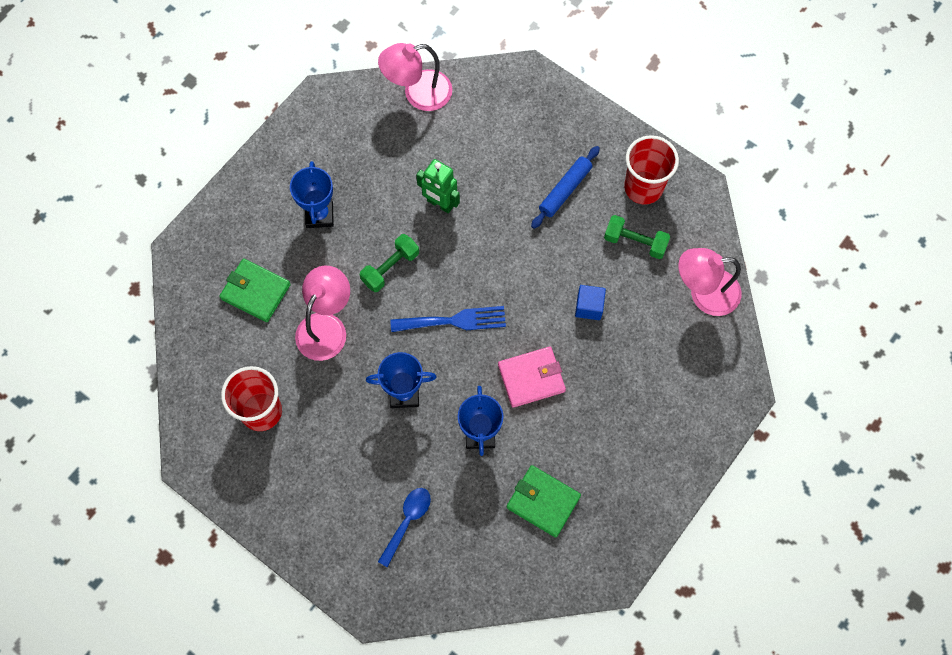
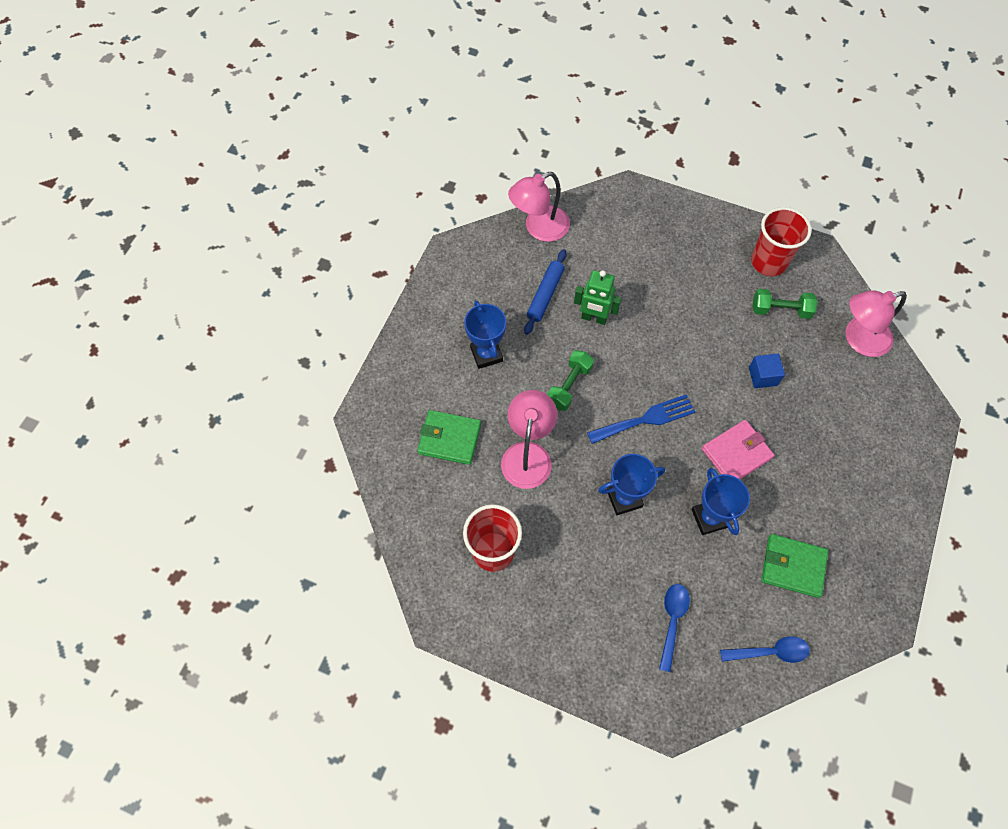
camera: 15 degrees left, 5 degrees down
blue rolling pin [531,146,600,229] -> blue rolling pin moved to [524,249,567,335]
none -> blue spoon [720,636,810,663]

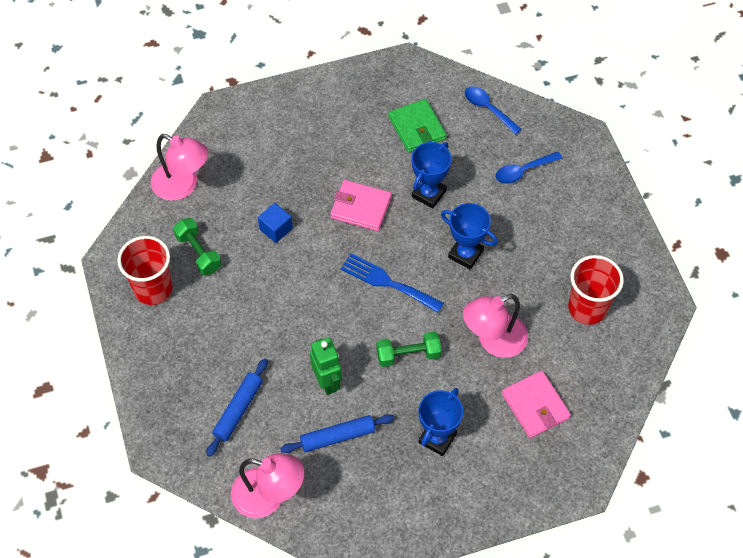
camera: 130 degrees left, 5 degrees down
green wallet [417,410,481,465] -> pink wallet [502,371,571,438]
none -> blue rolling pin [206,358,268,457]

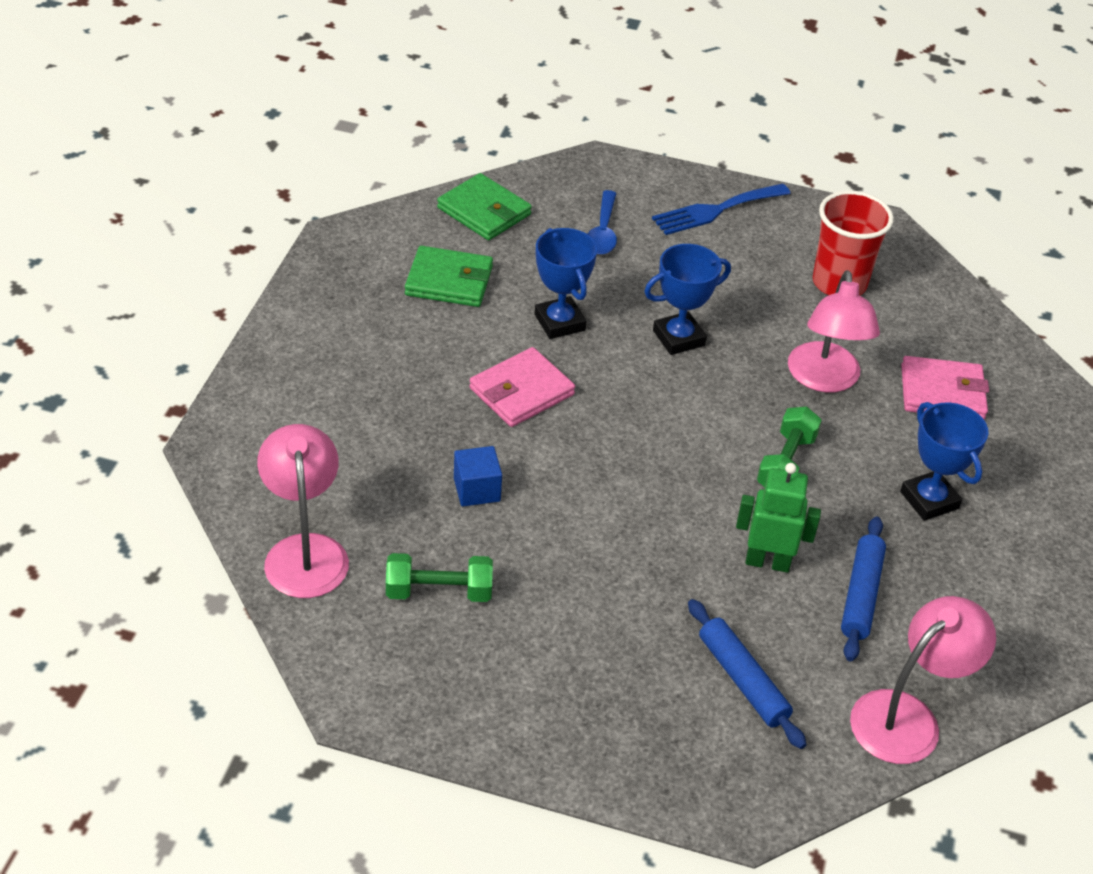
camera: 60 degrees left, 15 degrees down
red cup [117,236,173,305] -> none
pink lamp [151,134,209,201] -> pink lamp turned 75 degrees counterclockwise [257,424,349,598]
blue fork [341,254,444,313] -> blue fork moved to [652,183,791,235]
blue spoon [465,86,522,135] -> green wallet [437,173,532,240]

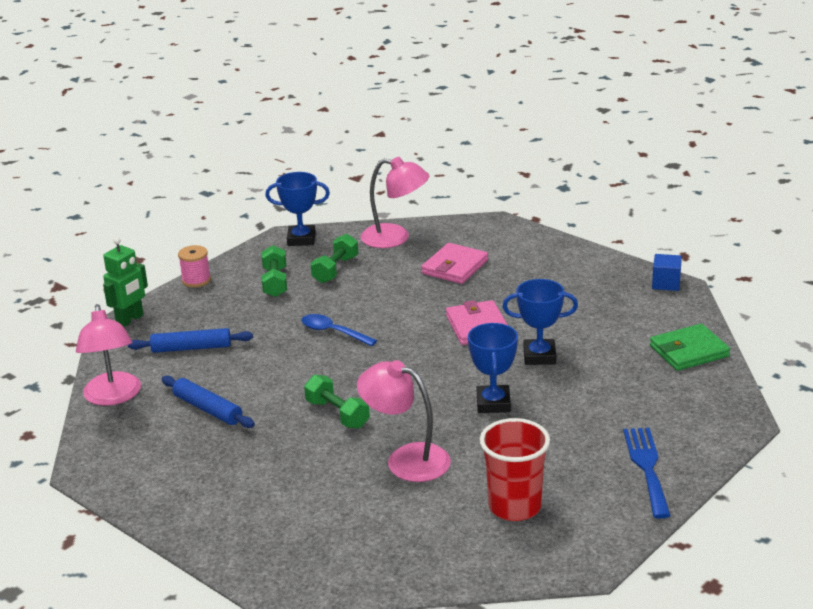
camera: 120 degrees right, 15 degrees down
green wallet [405,246,493,307] -> none
blue cube [454,446,502,506] -> blue cube moved to [652,254,682,291]
blue spoon [587,190,617,255] -> blue spoon moved to [301,314,377,346]
green robot [736,463,821,573] -> green robot moved to [103,237,148,327]
blue trophy [900,402,989,521] -> blue trophy moved to [265,172,330,246]
pink wallet [901,356,989,419] -> pink wallet moved to [421,243,488,284]
none -> pink spool [178,245,211,287]
none -> green dumbbell [261,245,287,297]

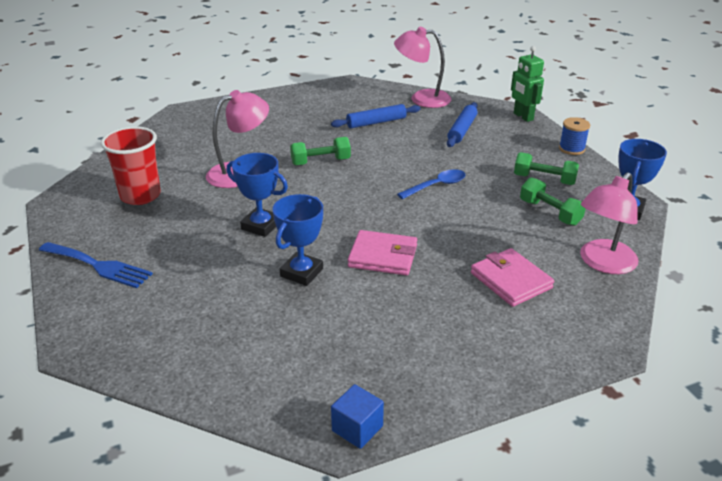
camera: 115 degrees right, 5 degrees up
pink spool [178,245,211,287] -> blue spool [559,117,590,155]
green wallet [650,324,730,371] -> none

